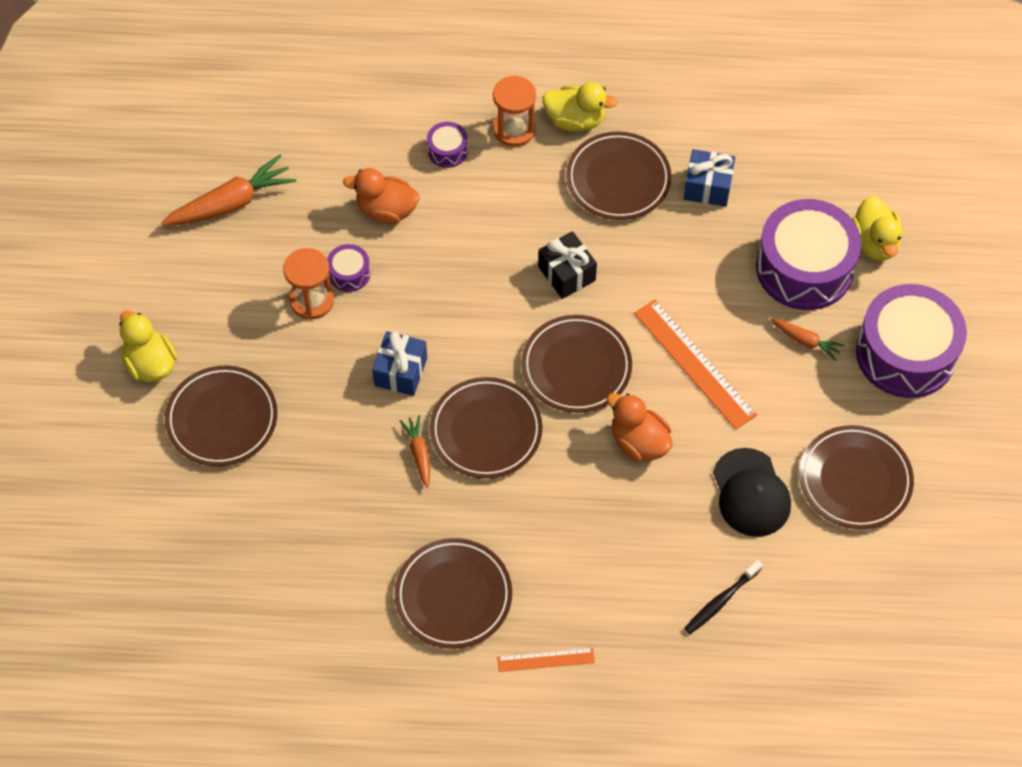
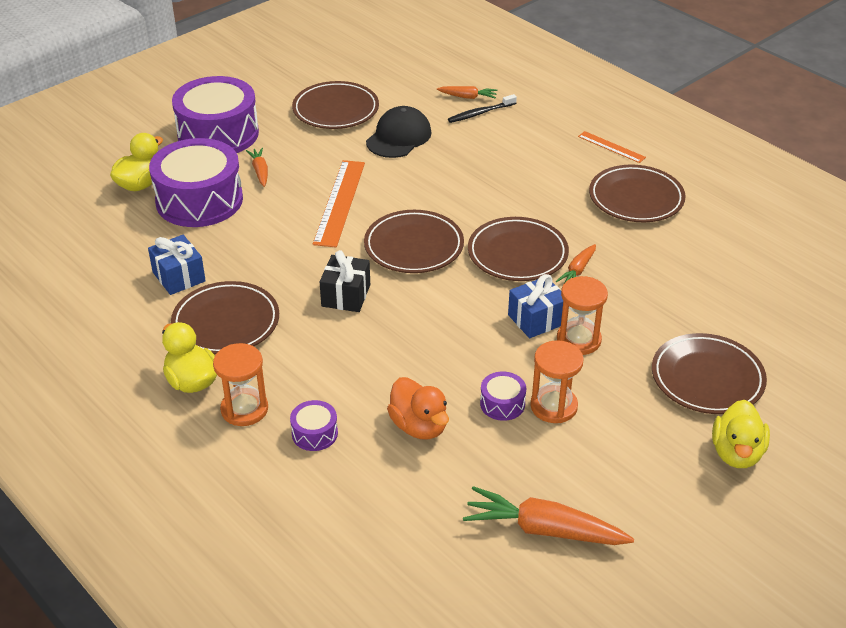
camera: 135 degrees left, 20 degrees down
orange duck [607,393,673,461] -> none
black toothbrush [684,560,763,634] -> black toothbrush turned 150 degrees clockwise [448,94,517,123]
none -> orange carrot [437,86,497,99]
none -> orange hourglass [557,276,608,355]

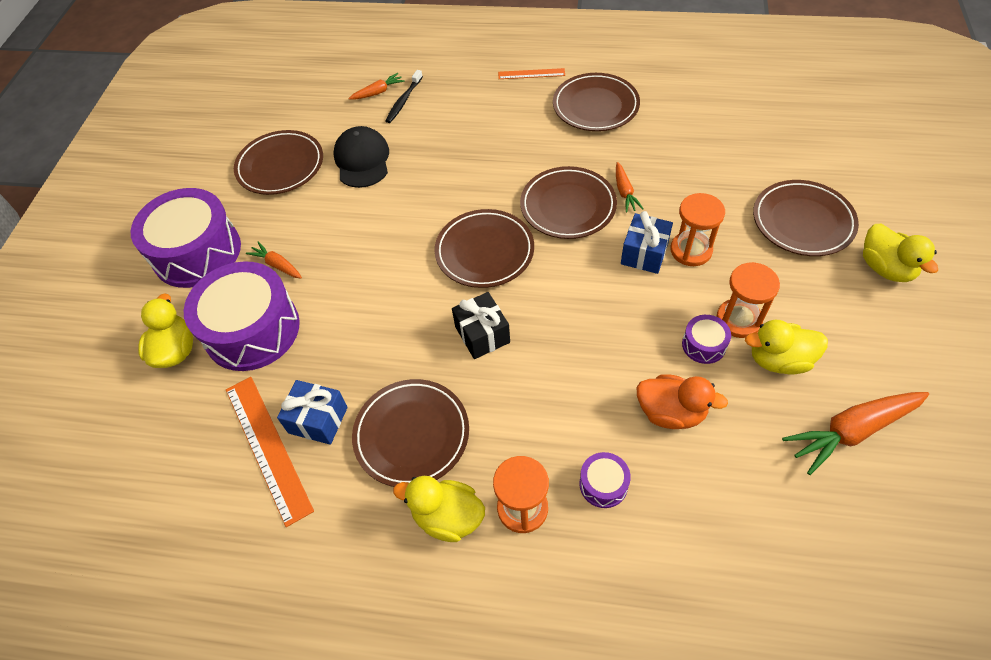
camera: 35 degrees left, 15 degrees up
orange ruler [313,160,365,247] -> orange ruler moved to [226,377,314,527]
none -> yellow duck [745,320,828,375]

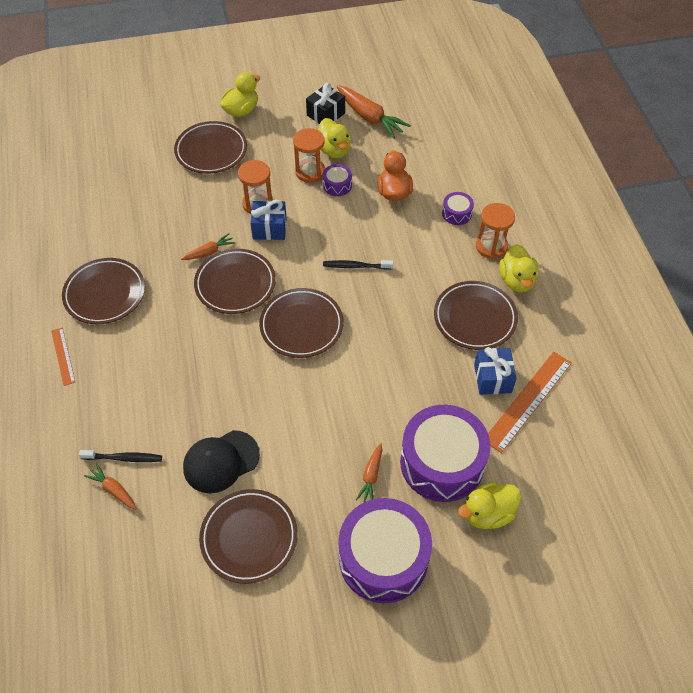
camera: 115 degrees left, 0 degrees up
black gift [452,292,510,359] -> black gift moved to [306,83,345,124]
none -> black toothbrush [323,260,393,270]

